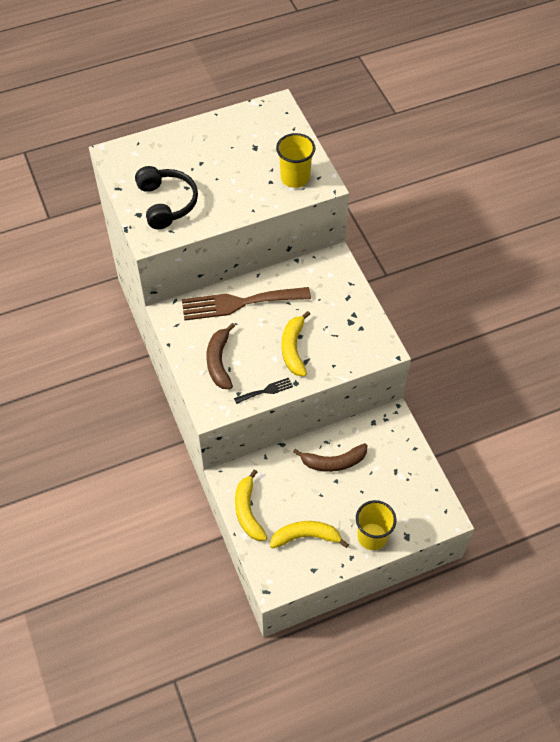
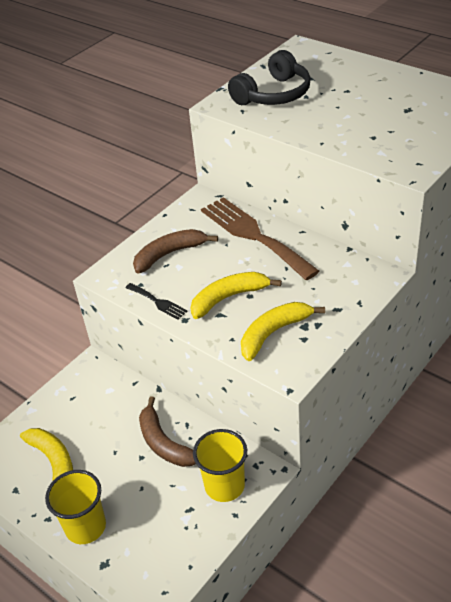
camera: 65 degrees right, 15 degrees down
yellow banana [235,469,267,541] -> yellow banana moved to [241,302,325,361]
yellow cup [276,133,316,188] -> yellow cup moved to [193,429,247,502]

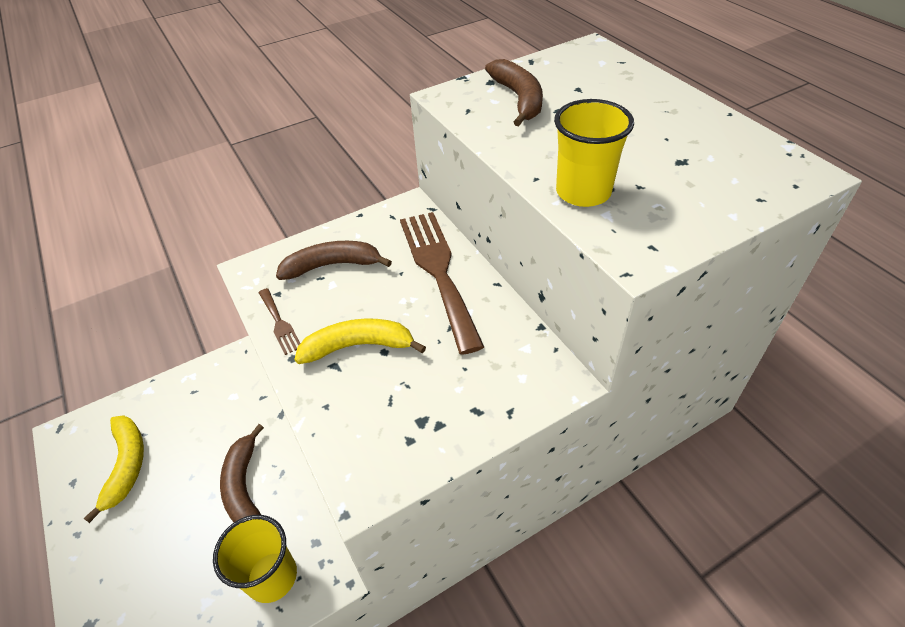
camera: 20 degrees right, 5 degrees up
yellow cup [45,470,106,544] -> yellow cup moved to [554,99,634,207]
black fork [126,283,187,320] -> brown fork [258,288,300,355]
black headphones [228,50,311,105] -> brown banana [485,59,543,127]
yellow banana [241,302,325,361] -> none

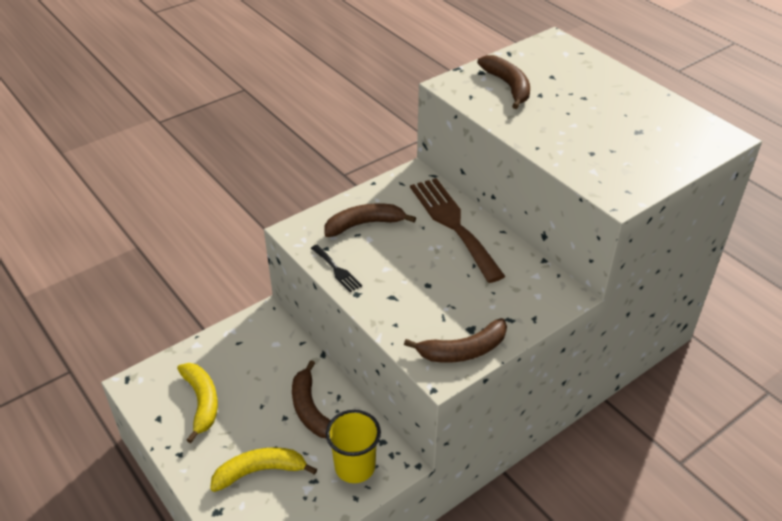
camera: 10 degrees left, 5 degrees down
brown fork [258,288,300,355] -> black fork [311,245,362,292]
yellow banana [294,319,426,364] -> yellow banana moved to [210,447,317,492]
yellow cup [554,99,634,207] -> none
none -> brown banana [404,318,507,363]

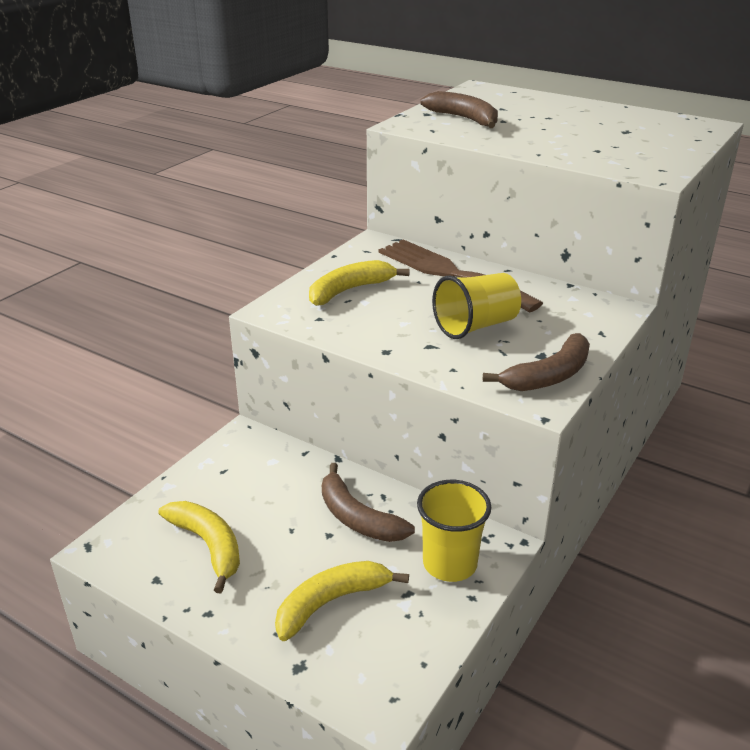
camera: 20 degrees left, 10 degrees down
black fork [311,245,362,292] -> none
brown banana [324,203,416,237] -> yellow banana [309,260,410,306]
none -> yellow cup [432,273,521,339]

